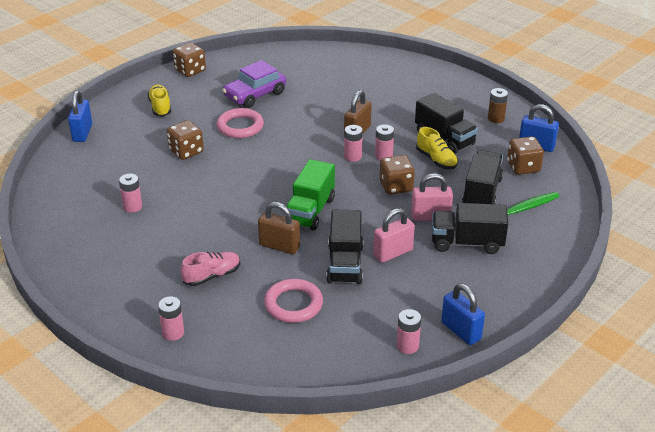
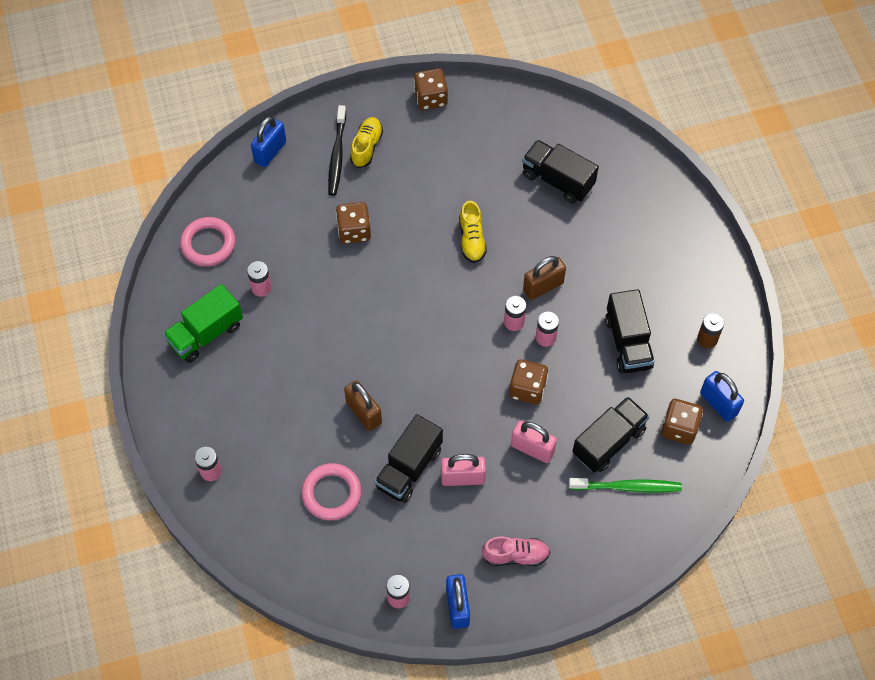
camera: 30 degrees right, 25 degrees up
pink shoe [181,252,240,286] -> pink shoe moved to [482,536,550,566]
pink ring [217,108,264,138] -> pink ring moved to [180,217,235,266]
purple car [222,60,286,108] -> none
green truck [285,159,335,230] -> green truck moved to [163,284,243,363]
yellow shoe [416,127,458,169] -> yellow shoe moved to [459,201,487,263]
black truck [432,203,508,254] -> black truck moved to [522,140,599,203]
none -> black toothbrush [328,105,346,196]

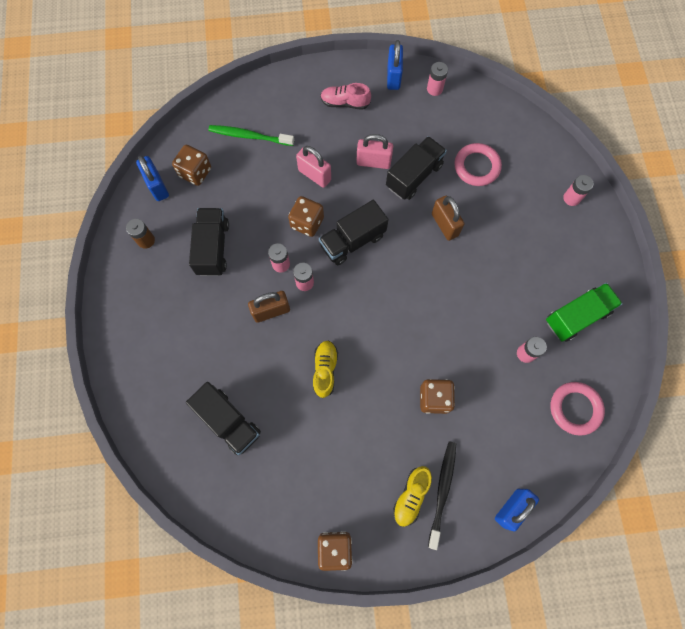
camera: 170 degrees left, 10 degrees up
black truck [572,396,650,473] -> black truck moved to [319,200,389,265]

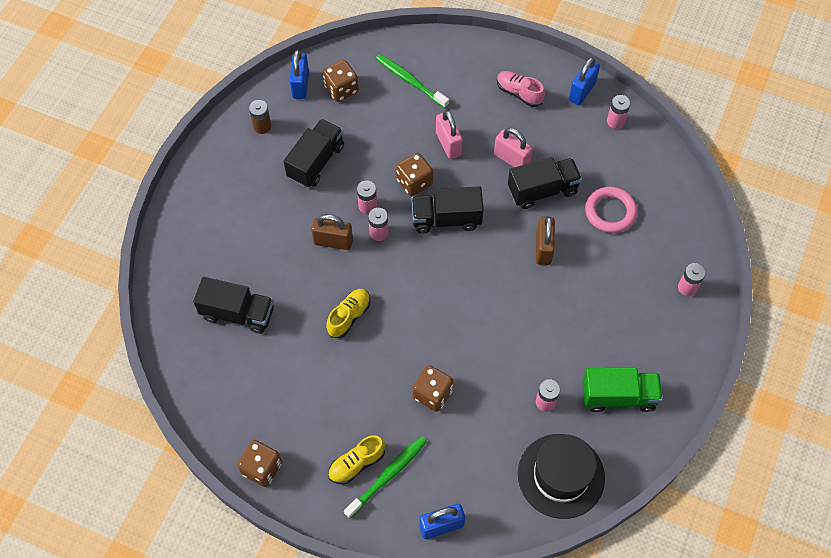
camera: 30 degrees right, 10 degrees down
black truck [186,382,261,455] -> black truck turned 60 degrees counterclockwise [193,277,274,334]
black toothbrush [428,441,456,550] -> green toothbrush [344,436,427,519]
pink ring [550,382,605,436] -> black hat [518,434,605,519]

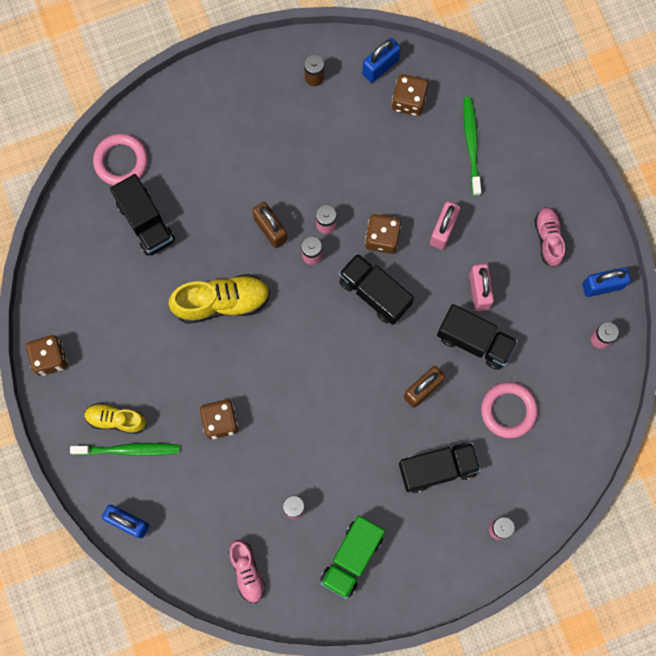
camera: 45 degrees right, 15 degrees up
black truck [284,119,344,187] -> black truck moved to [399,442,481,493]
yellow shoe [326,289,370,338] -> yellow shoe [168,274,270,324], size x1.60
black hat [518,434,605,519] -> pink shoe [228,540,266,603]
green truck [582,368,663,412] -> green truck turned 75 degrees clockwise [320,515,385,599]
none -> pink ring [93,134,148,185]

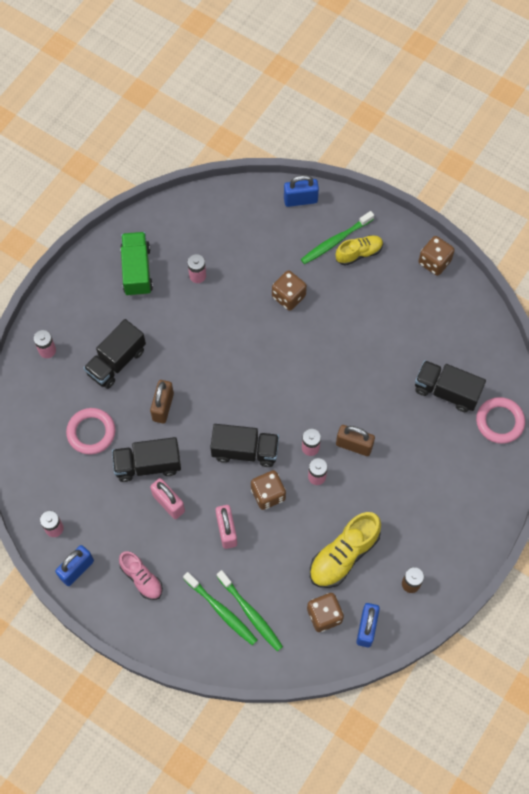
camera: 145 degrees right, 10 degrees down
yellow shoe [168,274,270,324] -> yellow shoe moved to [310,512,381,588]
pink shoe [228,540,266,603] -> none
none -> green toothbrush [183,572,257,646]

